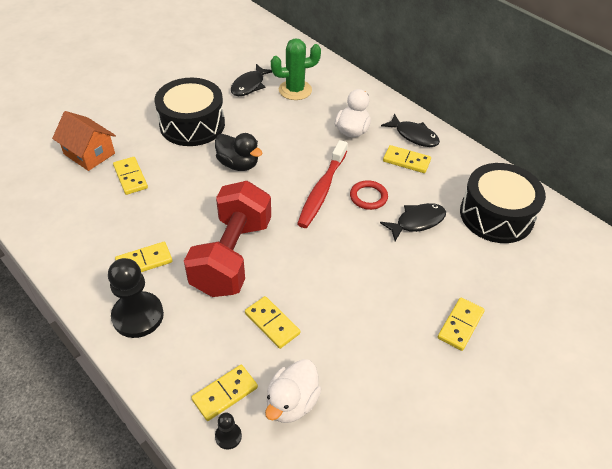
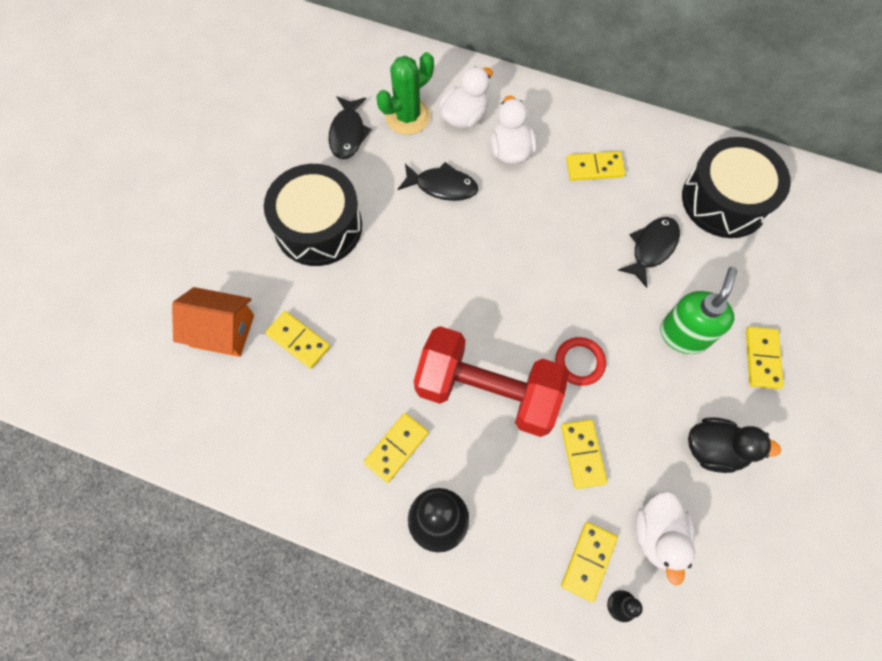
camera: 25 degrees left, 20 degrees up
red dumbbell [184,181,271,297] -> red dumbbell turned 60 degrees counterclockwise [414,326,569,437]
black duck [215,133,262,171] -> black duck moved to [688,417,781,473]
yellow domino [245,296,300,349] -> yellow domino turned 60 degrees clockwise [561,420,607,489]
red toothbrush [297,140,347,228] -> none
red ring [350,180,388,210] -> red ring moved to [555,337,606,386]
black fish [381,114,440,147] -> black fish moved to [398,162,478,201]
none -> white duck [440,66,493,128]
none -> green soap dispenser [660,267,737,354]

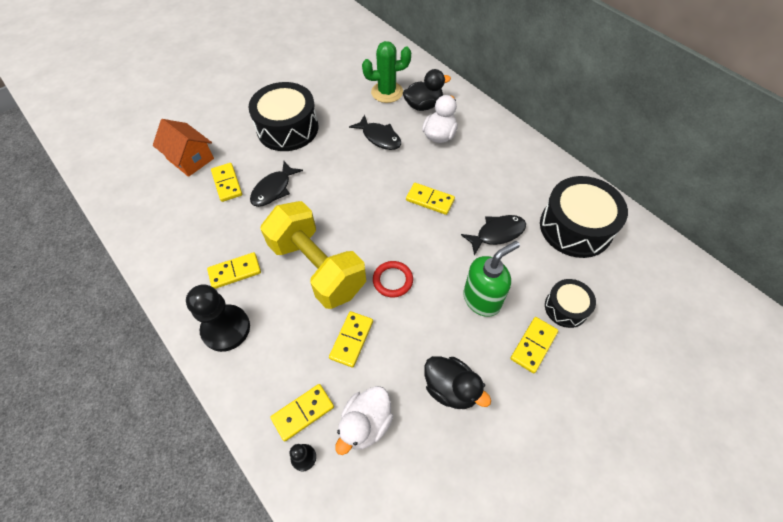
camera: 30 degrees right, 10 degrees down
black fish [329,96,372,159] -> black fish moved to [250,161,303,207]
red dumbbell [414,326,569,437] -> yellow dumbbell [260,201,366,309]
white duck [440,66,493,128] -> black duck [403,69,451,111]
yellow domino [566,151,625,181] -> yellow domino moved to [406,183,455,215]
none -> black drum [545,279,596,328]

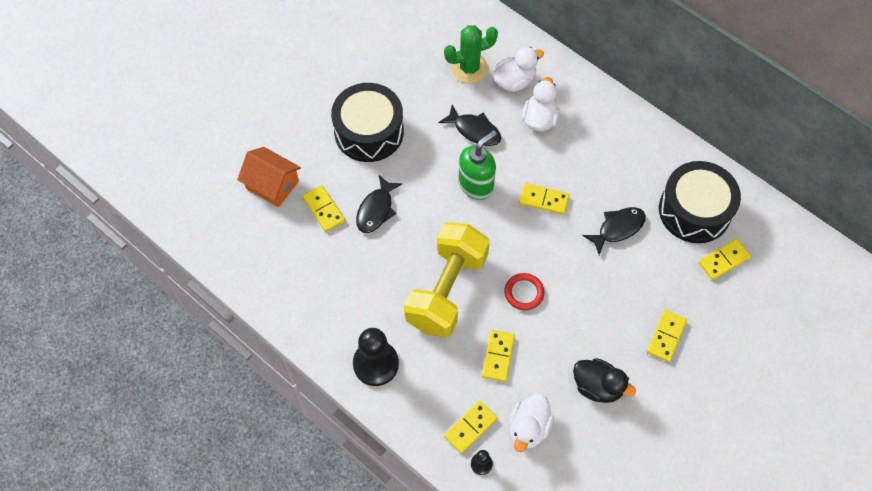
camera: 10 degrees left, 5 degrees up
yellow domino [207,252,261,289] -> yellow domino moved to [698,239,751,280]
yellow dumbbell [260,201,366,309] -> yellow dumbbell turned 75 degrees clockwise [404,222,490,338]
black duck [403,69,451,111] -> white duck [492,47,544,92]
green soap dispenser [463,241,520,317] -> green soap dispenser moved to [458,130,497,200]
black drum [545,279,596,328] -> none

